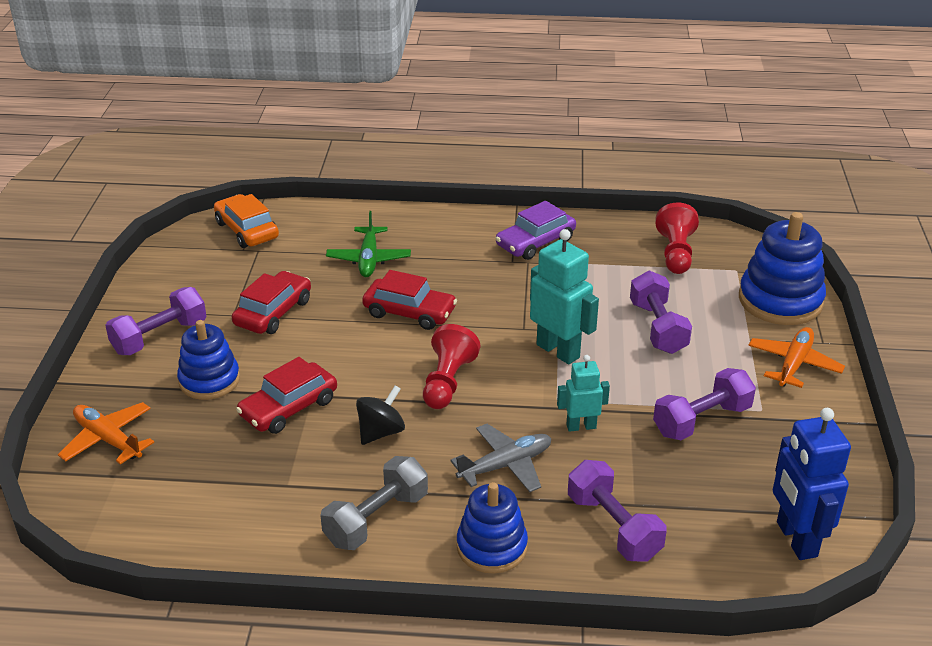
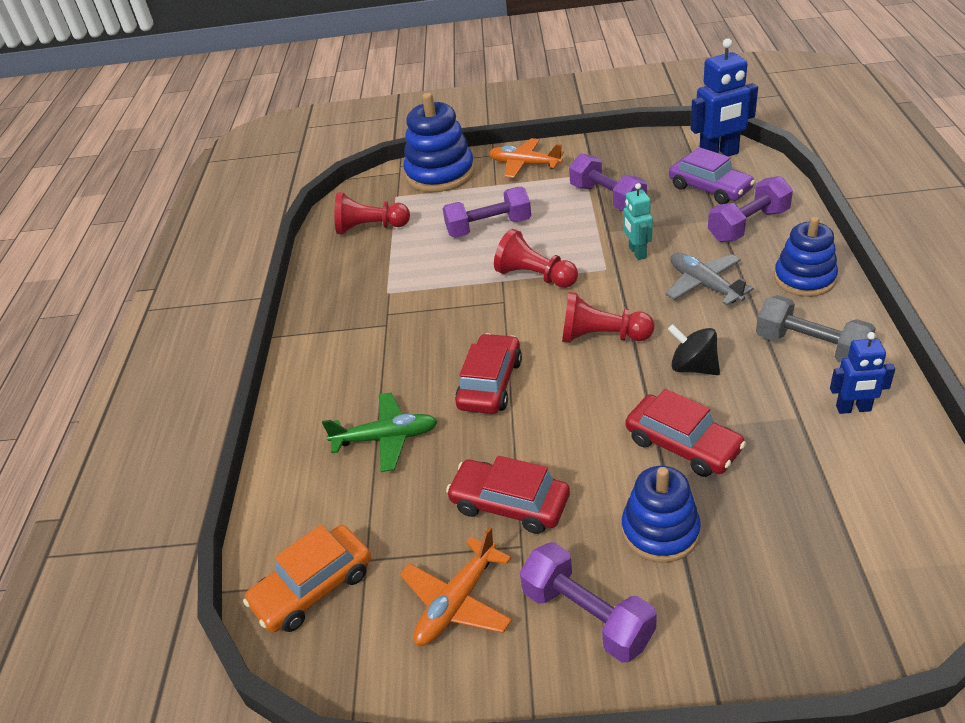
camera: 90 degrees left, 5 degrees up
orange plane [58,402,154,464] -> orange plane moved to [400,527,512,646]
purple car [495,201,576,260] -> purple car moved to [669,147,755,204]
turquoise robot [530,229,599,364] -> red pawn [494,229,578,288]
none -> blue robot [830,332,895,414]

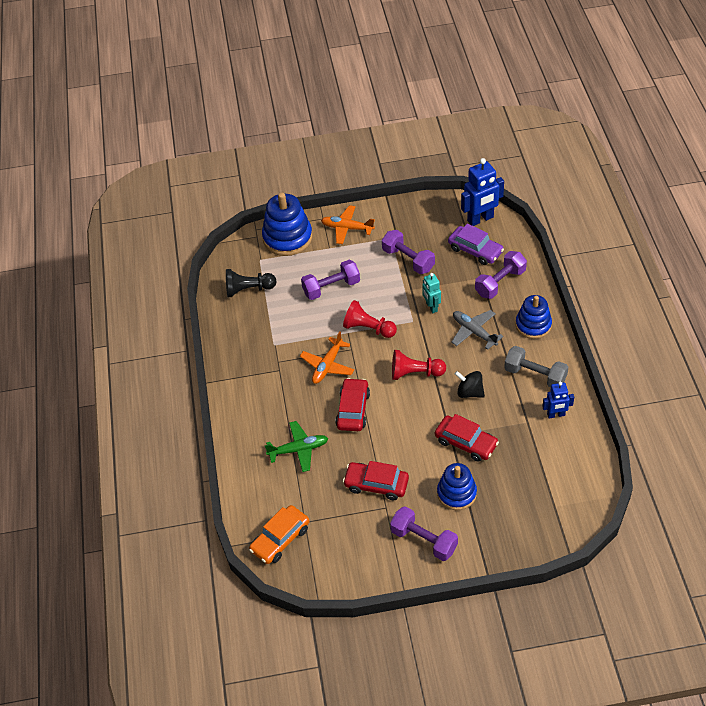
camera: 10 degrees left, 10 degrees up
red pawn [334,192,410,234] -> black pawn [226,269,276,297]
orange plane [400,527,512,646] -> orange plane moved to [300,331,354,384]

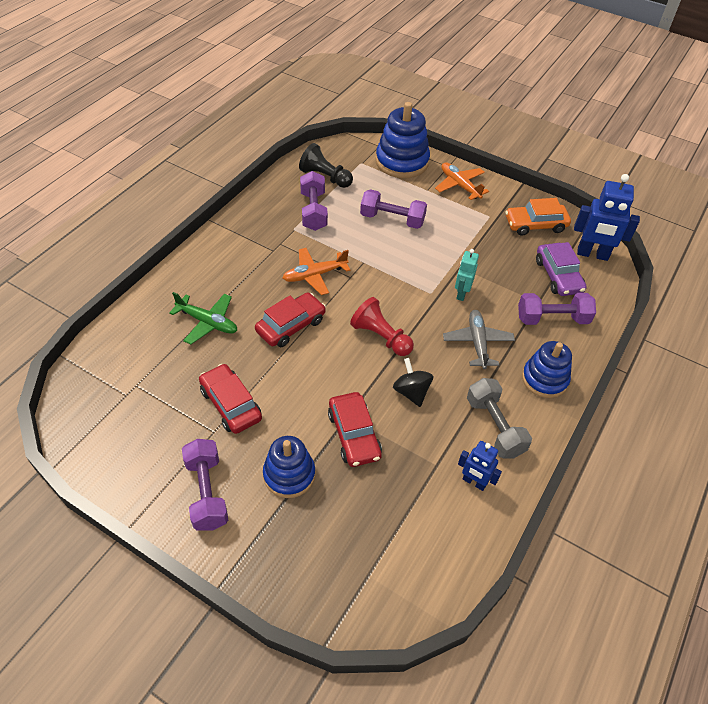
camera: 35 degrees right, 0 degrees up
orange car [249,505,310,564] -> orange car moved to [505,198,571,236]
red pawn [343,300,397,338] -> none
purple dumbbell [382,230,435,274] -> purple dumbbell moved to [300,171,328,231]

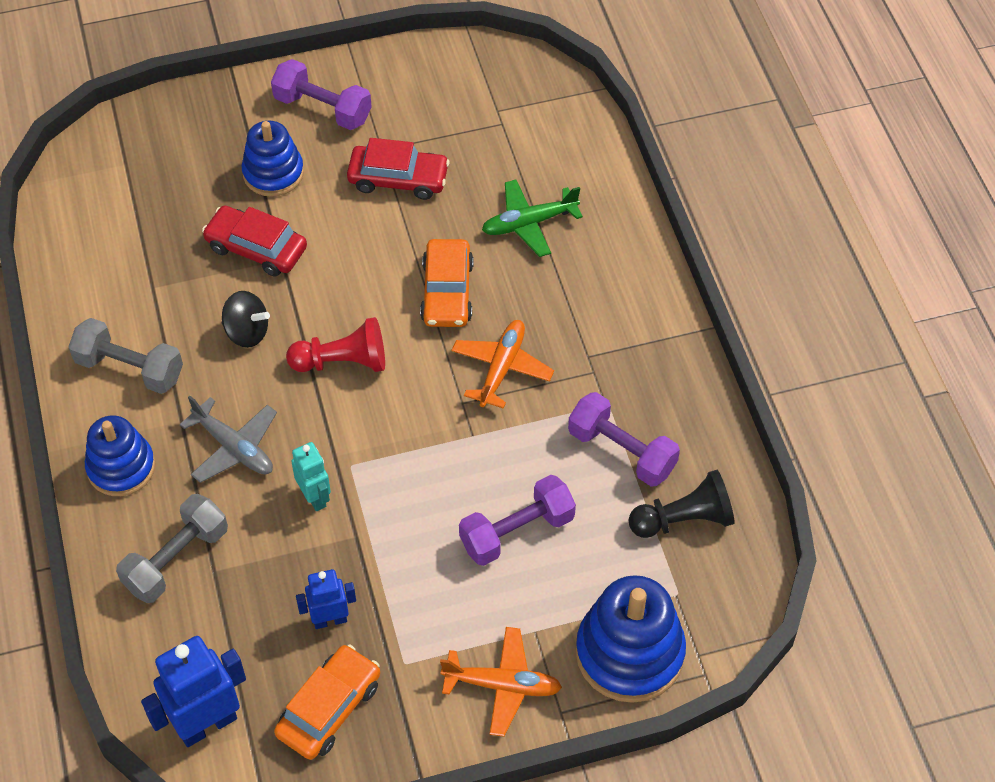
camera: 135 degrees right, 5 degrees up
red car [255,292,326,347] -> orange car [420,239,474,327]
blue robot [458,441,502,491] -> blue robot moved to [296,569,356,629]
purple dumbbell [518,293,596,325] -> grey dumbbell [116,494,228,603]
purple car [536,242,587,296] -> none

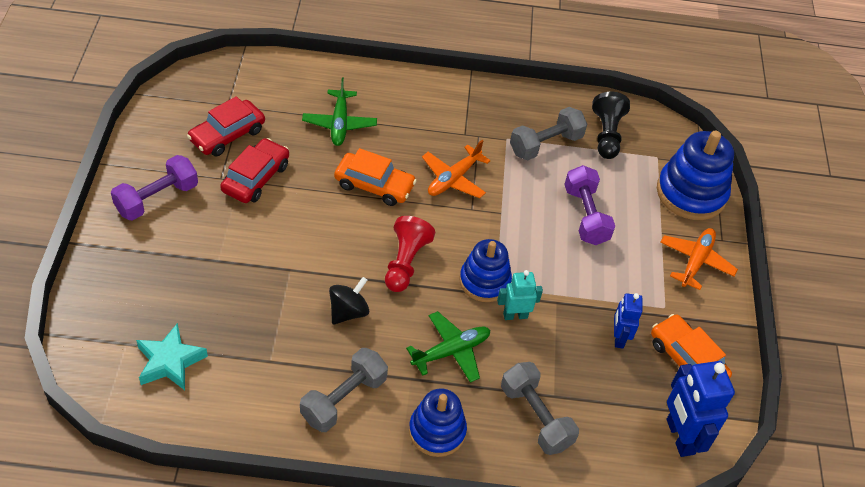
camera: 75 degrees left, 5 degrees down
grey plane [180,396,277,483] -> green plane [406,311,490,383]
red car [202,205,307,277] -> red car moved to [187,96,265,156]
blue stacking toy [242,121,304,197] -> blue stacking toy moved to [460,239,512,302]
orange plane [451,320,554,409] -> orange plane turned 90 degrees counterclockwise [422,140,491,198]
purple dumbbell [568,392,680,487] -> grey dumbbell [510,107,587,160]
none -> turquoise star [136,323,208,390]

